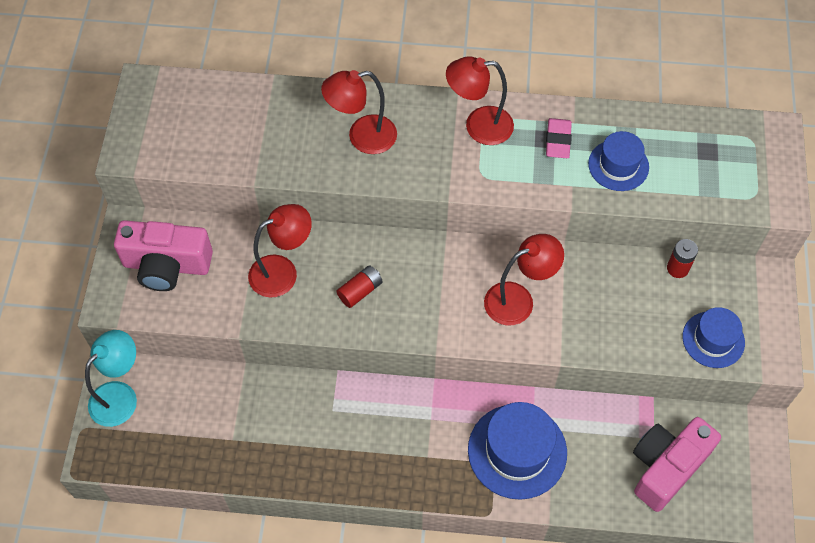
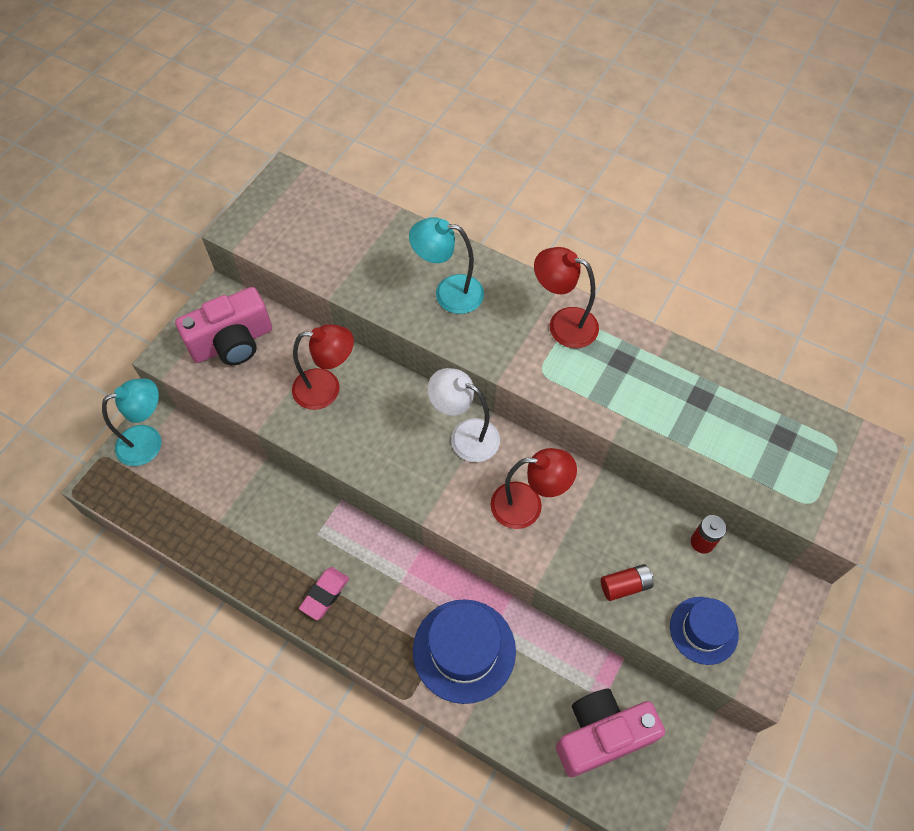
camera: 25 degrees right, 0 degrees up
pink camera [114,220,213,291] -> pink camera turned 60 degrees counterclockwise [175,287,272,365]
red lamp [321,70,397,154] -> turquoise lamp [409,217,484,314]
red battery [337,265,383,308] -> red battery moved to [601,564,653,601]
pink eraser [546,118,572,158] -> pink eraser moved to [299,567,349,620]
blue hat [588,131,649,191] -> none
none -> white lamp [427,368,500,462]

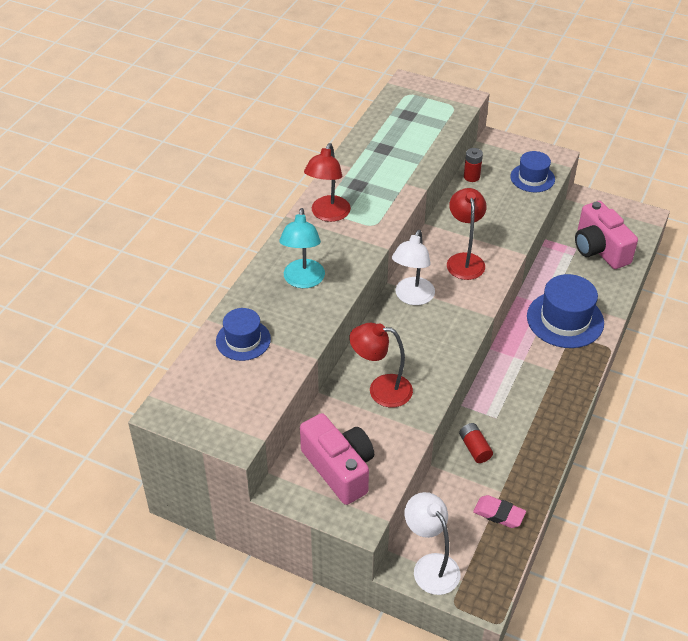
camera: 95 degrees left, 15 degrees down
turquoise lamp [102,378,161,466] -> white lamp [405,492,460,595]
red lamp [292,324,354,410] -> red lamp turned 75 degrees counterclockwise [349,323,413,407]
pink eraser [299,567,349,620] -> pink eraser moved to [473,495,526,528]
red battery [601,564,653,601] -> red battery moved to [459,423,493,463]
none -> blue hat [216,308,271,361]

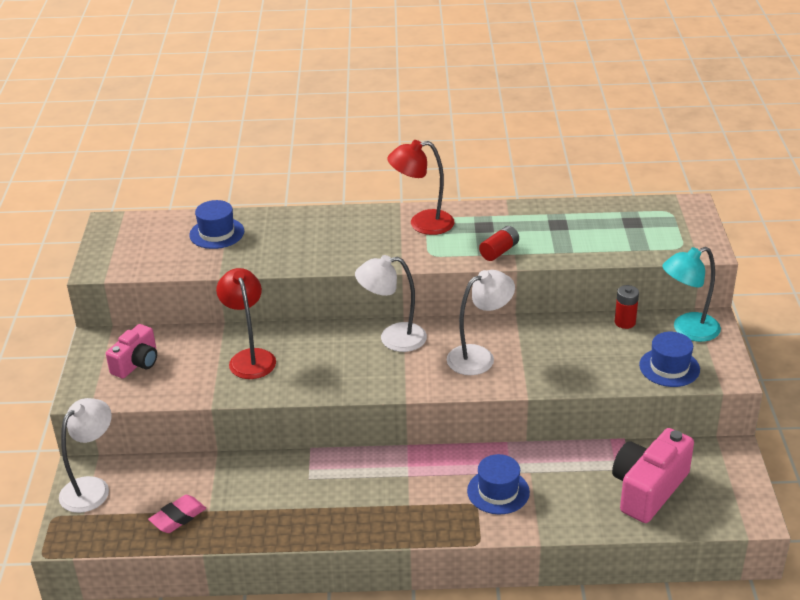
camera: 65 degrees right, 10 degrees down
turquoise lamp [280,208,325,288] -> turquoise lamp moved to [662,247,721,342]
pink camera [300,413,374,505] -> pink camera [106,324,157,379], size x0.63
red lamp [447,188,487,280] -> white lamp [447,270,515,375]
red battery [459,423,493,463] -> red battery moved to [479,226,519,261]
pink eraser [473,495,526,528] -> pink eraser turned 45 degrees clockwise [148,495,206,533]
blue hat [527,274,604,348] -> blue hat [467,454,530,514], size x0.62

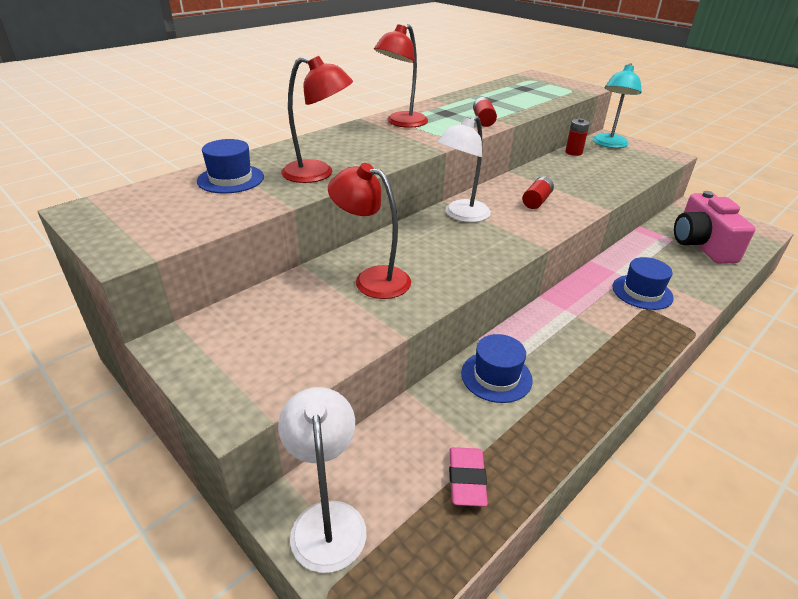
camera: 45 degrees left, 0 degrees up
pink camera [106,324,157,379] -> none
white lamp [447,270,515,375] -> red battery [522,176,554,209]
blue hat [639,332,700,387] -> blue hat moved to [461,334,533,403]
none -> red lamp [281,56,353,183]

